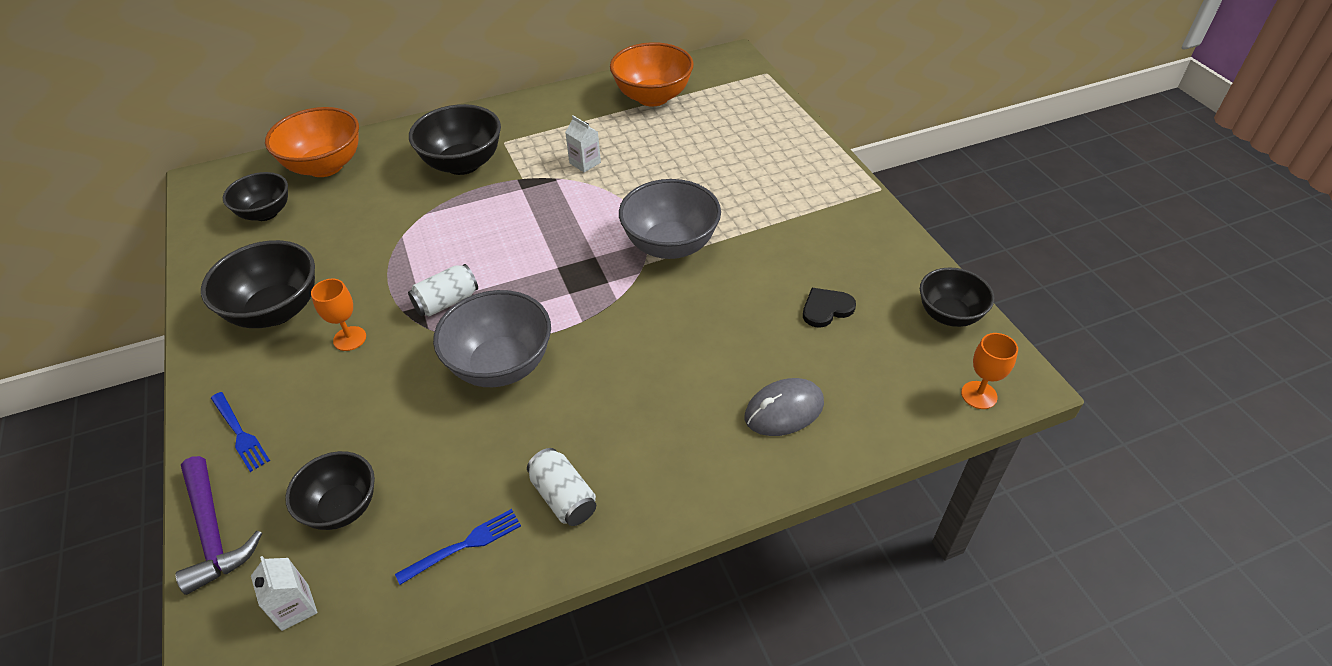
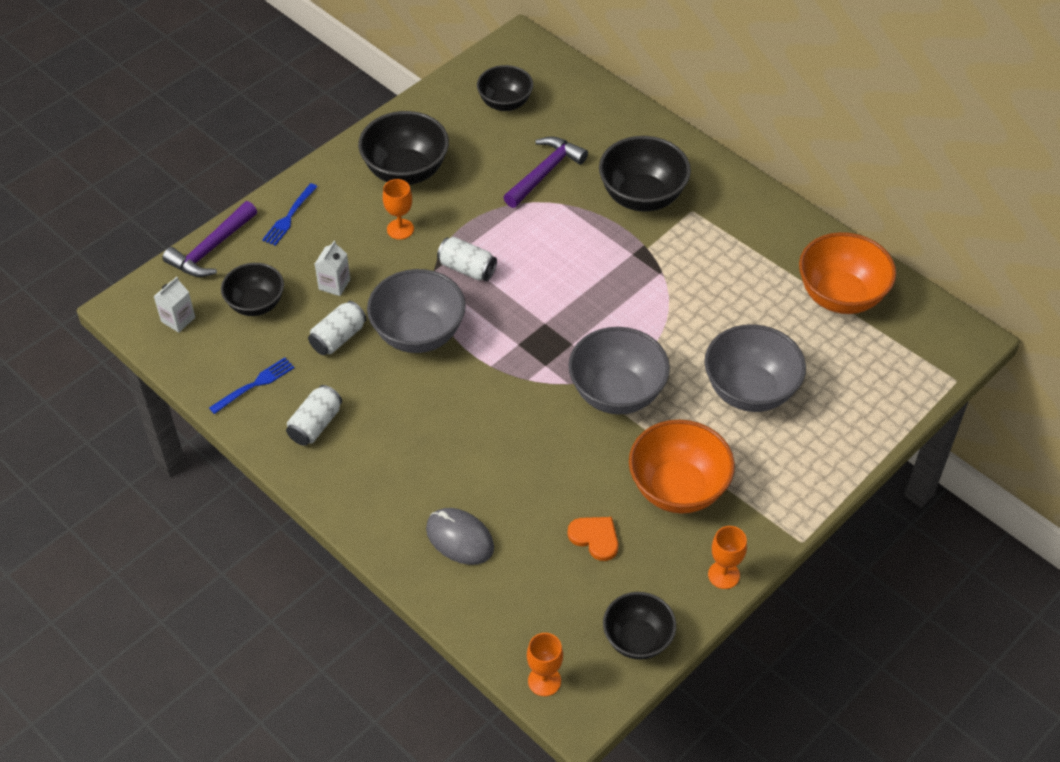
camera: 65 degrees right, 5 degrees up
orange bowl [265,107,359,177] -> orange bowl moved to [629,419,735,513]
blue fork [395,509,521,585] -> blue fork turned 75 degrees counterclockwise [209,357,295,414]
white carton [565,116,601,172] -> white carton moved to [315,240,350,296]
black heart [803,288,856,328] -> orange heart [567,517,619,561]
none -> white can [308,301,367,355]
none -> purple hammer [503,137,588,208]
none -> grey bowl [704,324,806,412]
none -> orange goblet [708,526,747,589]

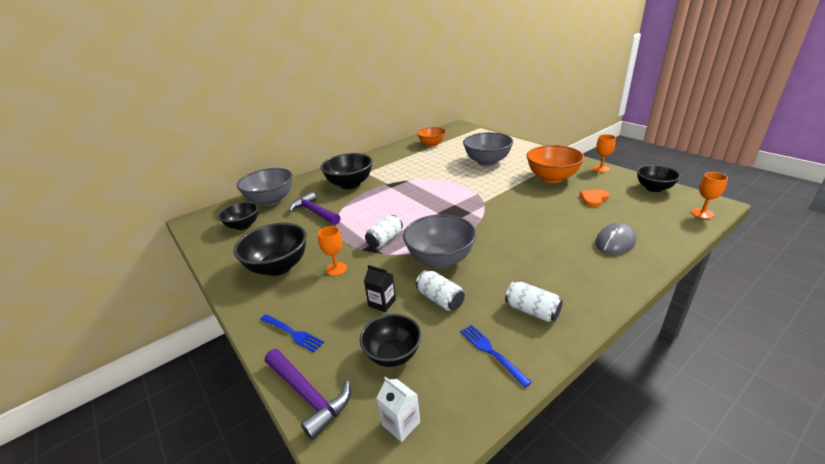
camera: 80 degrees left, 20 degrees down
white carton [315,240,350,296] -> black carton [364,265,396,312]
grey bowl [568,327,670,414] -> grey bowl moved to [237,168,293,206]
orange bowl [799,232,896,314] -> orange bowl [417,127,446,147], size x0.65

